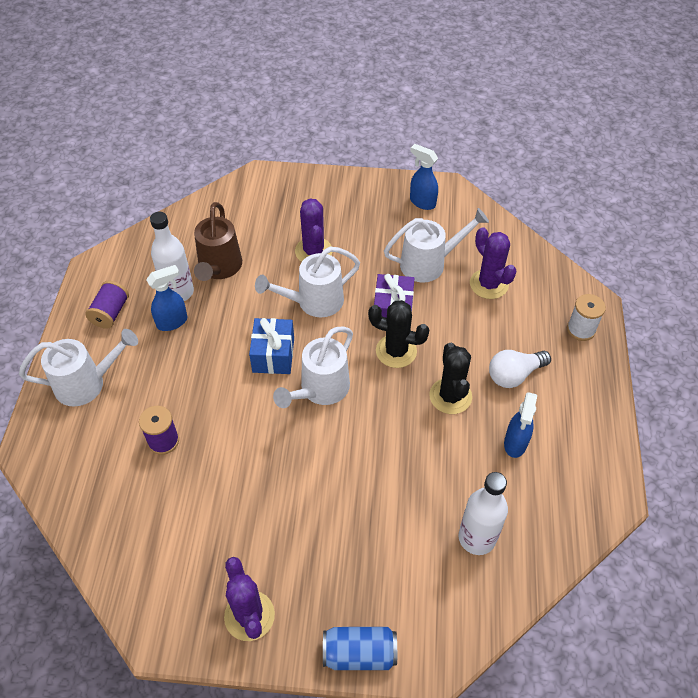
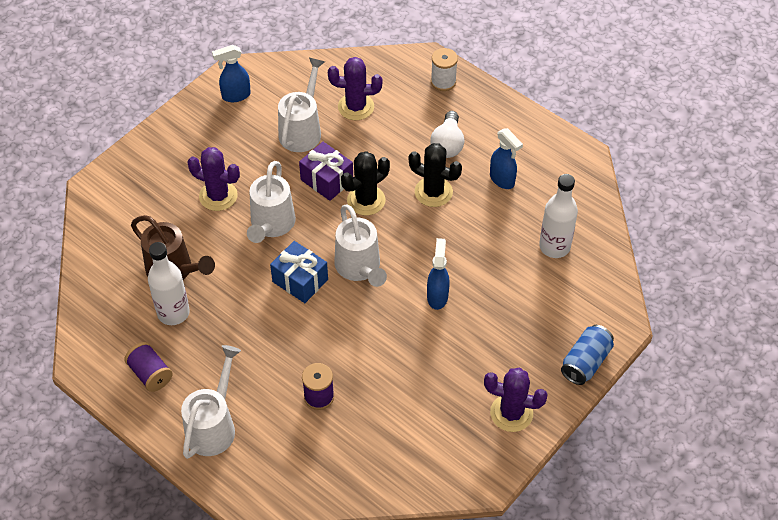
camera: 55 degrees left, 0 degrees up
blue spray bottle [146,265,187,331] -> blue spray bottle moved to [427,238,450,310]

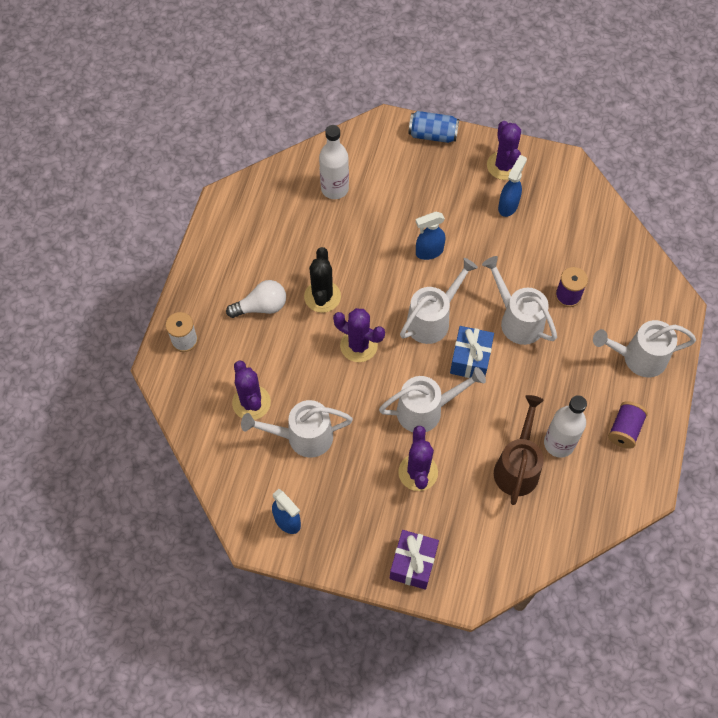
camera: 115 degrees left, 10 degrees up
purple gift [299,142,353,201] -> purple gift moved to [390,530,439,590]
black cactus [341,151,390,215] -> purple cactus [333,308,385,362]
blue spray bottle [490,128,523,189] -> blue spray bottle moved to [498,155,527,217]
none -> white watering can [482,256,557,345]

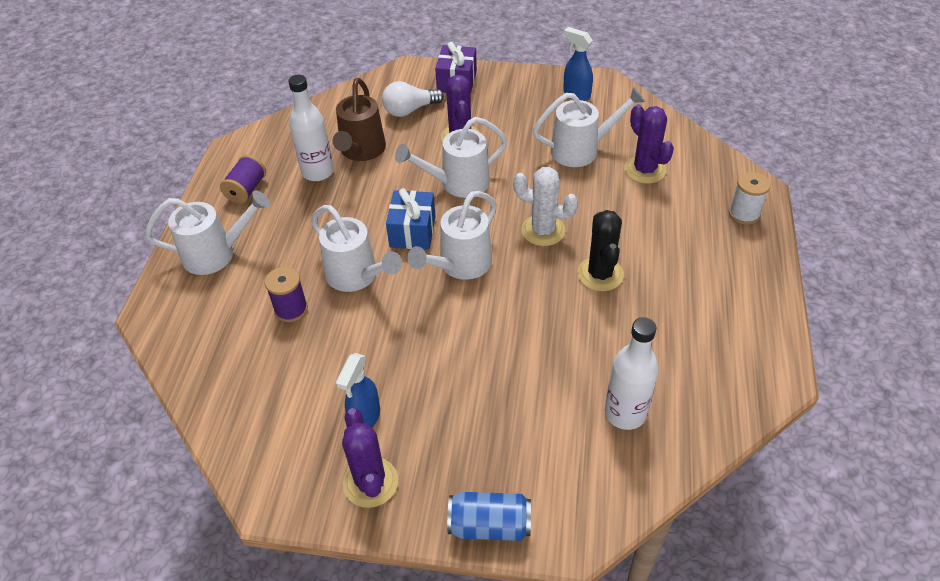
camera: 175 degrees right, 15 degrees down
white light bulb [226,280,286,318] -> white light bulb moved to [382,81,444,117]
purple cactus [333,308,385,362] -> white cactus [513,167,578,246]
blue spray bottle [416,211,445,260] -> none

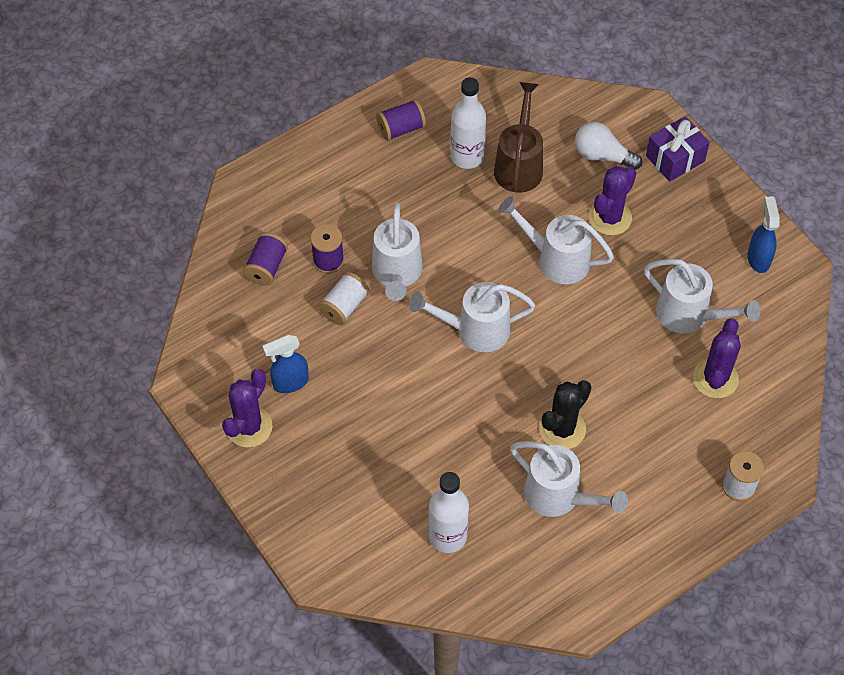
camera: 45 degrees right, 10 degrees up
white watering can [145,190,270,275] -> white watering can moved to [510,441,628,517]
brown watering can [333,78,386,161] -> brown watering can turned 135 degrees clockwise [494,82,543,193]
blue gift [386,188,436,250] -> none
blue can [447,492,531,541] -> none
white cactus [513,167,578,246] -> none
none -> purple spool [243,232,288,286]
none -> white spool [318,272,370,325]

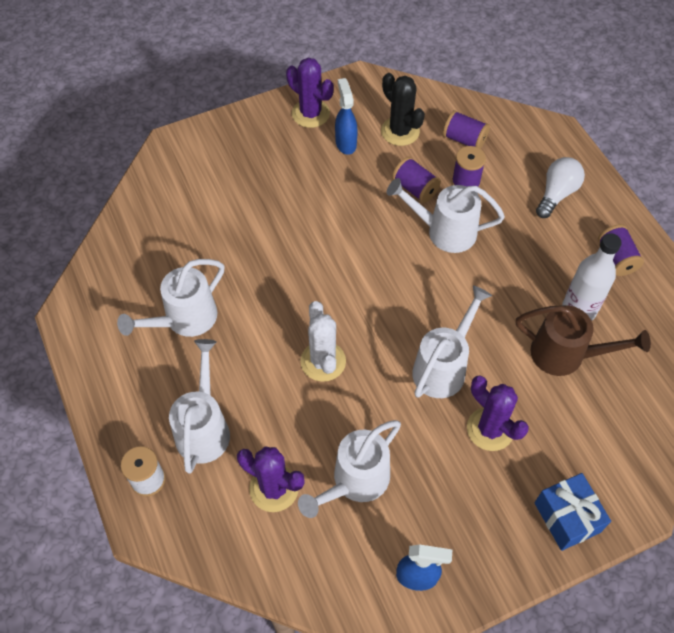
camera: 100 degrees right, 0 degrees up
white spool [318,272,370,325] -> purple spool [392,157,441,203]
white watering can [409,282,535,352] -> white watering can moved to [169,339,230,474]
white bottle [428,472,469,553] -> none
black cactus [539,380,591,449] -> black cactus moved to [381,73,425,146]
white light bulb [575,122,642,170] -> white light bulb moved to [536,157,585,218]
purple gift [646,116,710,182] -> blue gift [535,473,611,551]
none -> white cactus [300,301,346,382]

